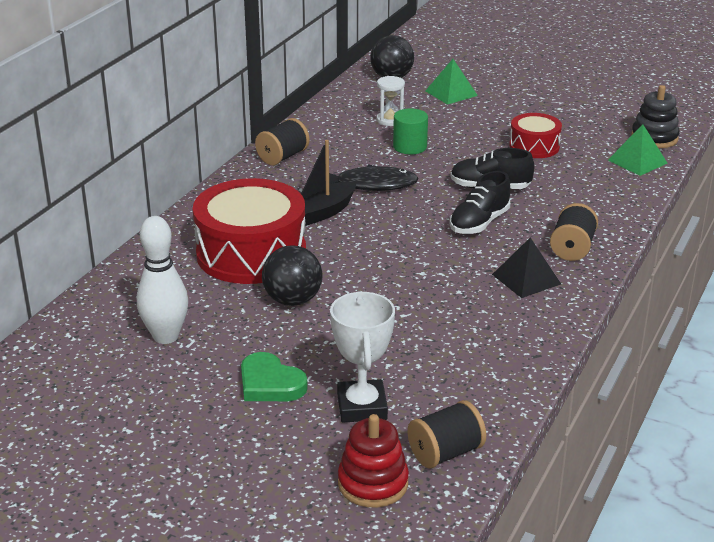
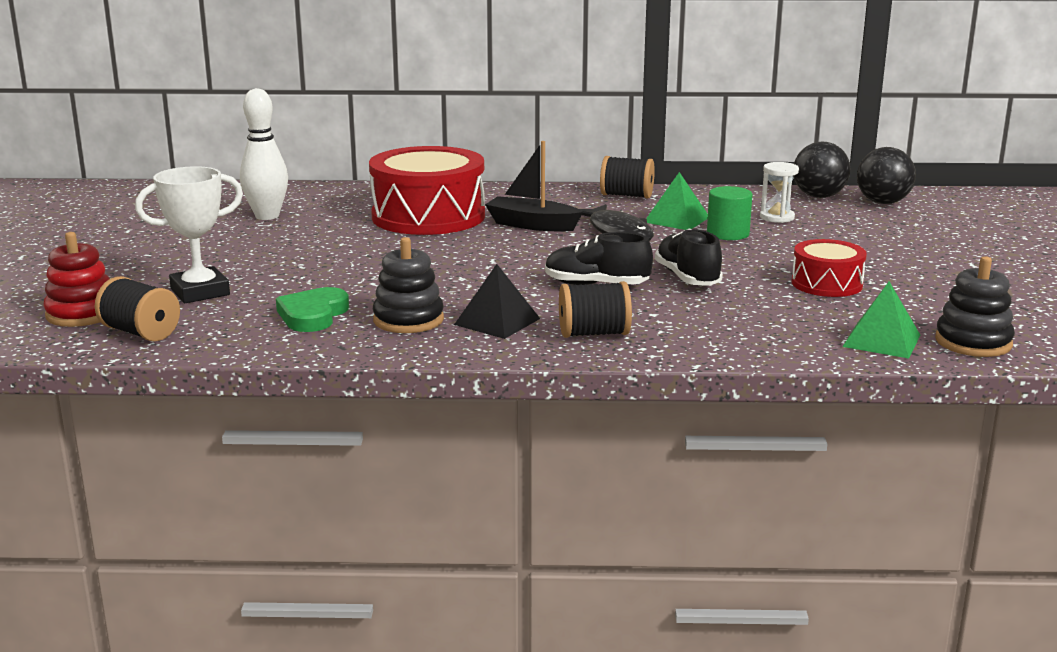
camera: 65 degrees right, 10 degrees down
green heart [241,352,308,401] -> green heart moved to [276,287,349,332]
black ball [262,245,323,306] -> black ball moved to [793,142,851,198]
green pyramid [425,59,478,105] -> green pyramid moved to [646,172,708,230]
none -> black stacking toy [373,237,444,333]

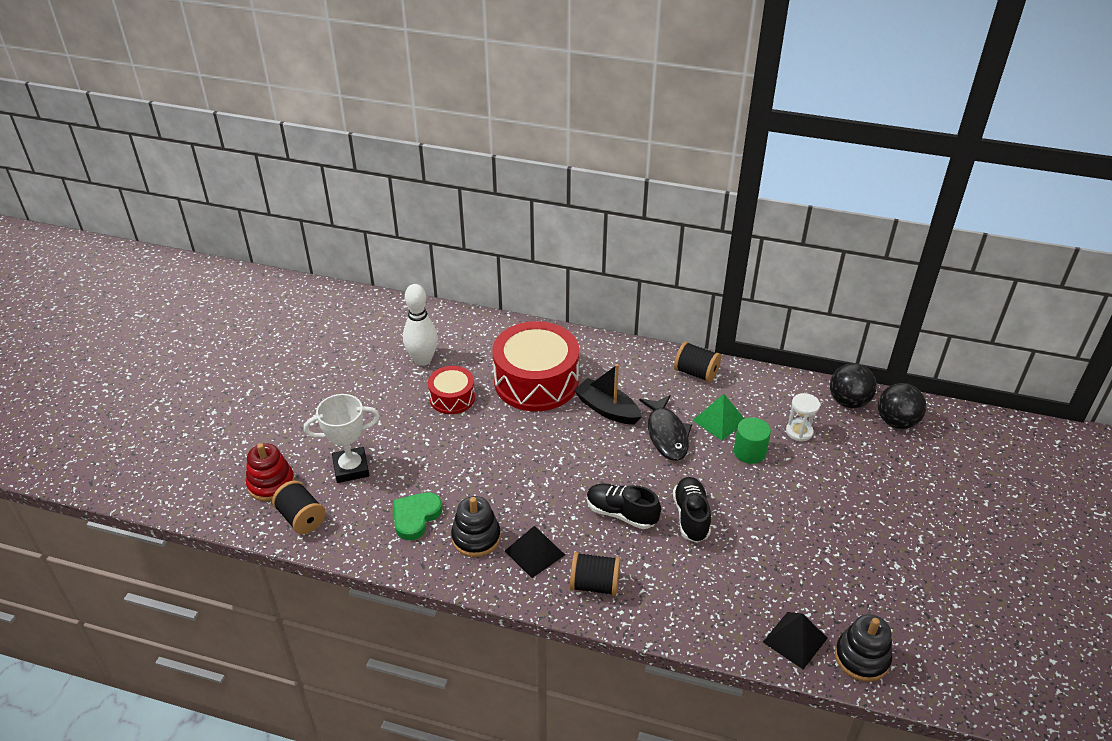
camera: 15 degrees right, 20 degrees up
red drum [792,239,867,297] -> red drum moved to [428,366,475,414]
green pyramid [842,281,920,359] -> black pyramid [763,612,828,669]

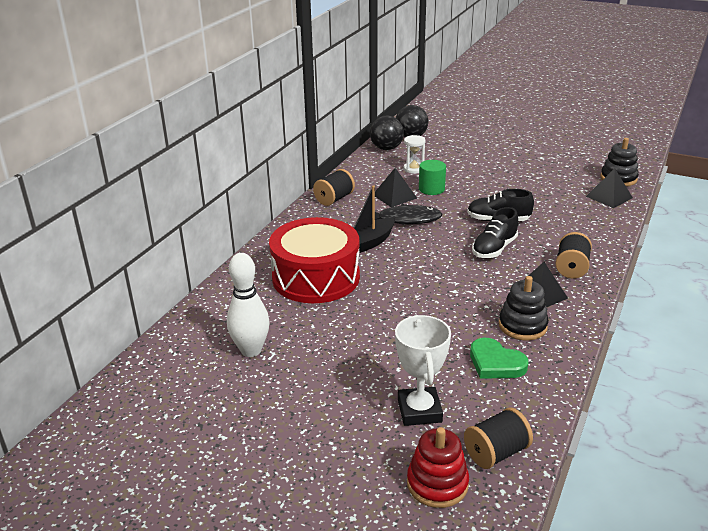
camera: 80 degrees left, 10 degrees down
red drum [428,366,475,414] -> none
green pyramid [692,394,744,441] -> black pyramid [375,168,417,207]

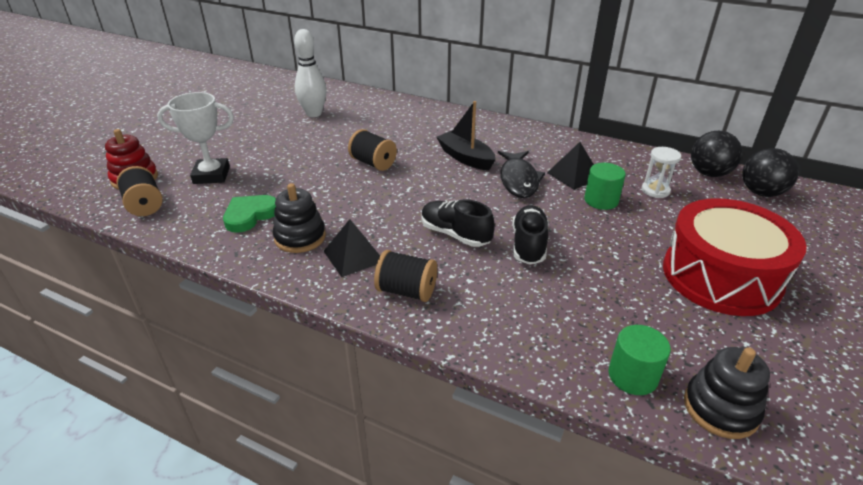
camera: 90 degrees right, 5 degrees up
red drum [269,217,360,303] -> red drum moved to [663,198,807,316]
black spool [313,169,355,206] -> black spool moved to [348,129,397,171]
black pyramid [586,168,633,208] -> green cylinder [608,325,671,395]

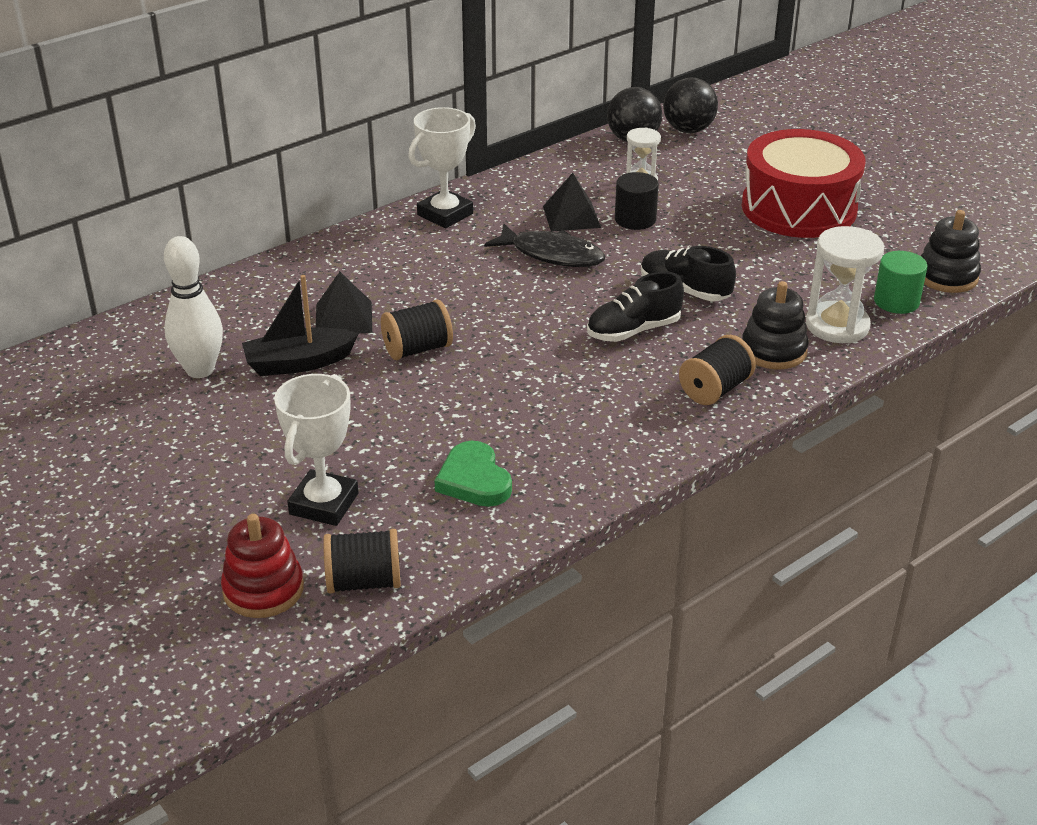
camera: 65 degrees left, 0 degrees up
black stacking toy [273,183,326,253] -> black stacking toy moved to [742,281,809,369]
black pyramid [324,219,380,277] -> black pyramid moved to [316,272,372,333]
black boat [436,101,496,170] -> black boat moved to [242,275,359,376]
green cylinder [584,163,626,210] -> black cylinder [615,172,659,230]
none -> white trophy [408,107,476,228]
none -> white hourglass [806,226,884,343]

